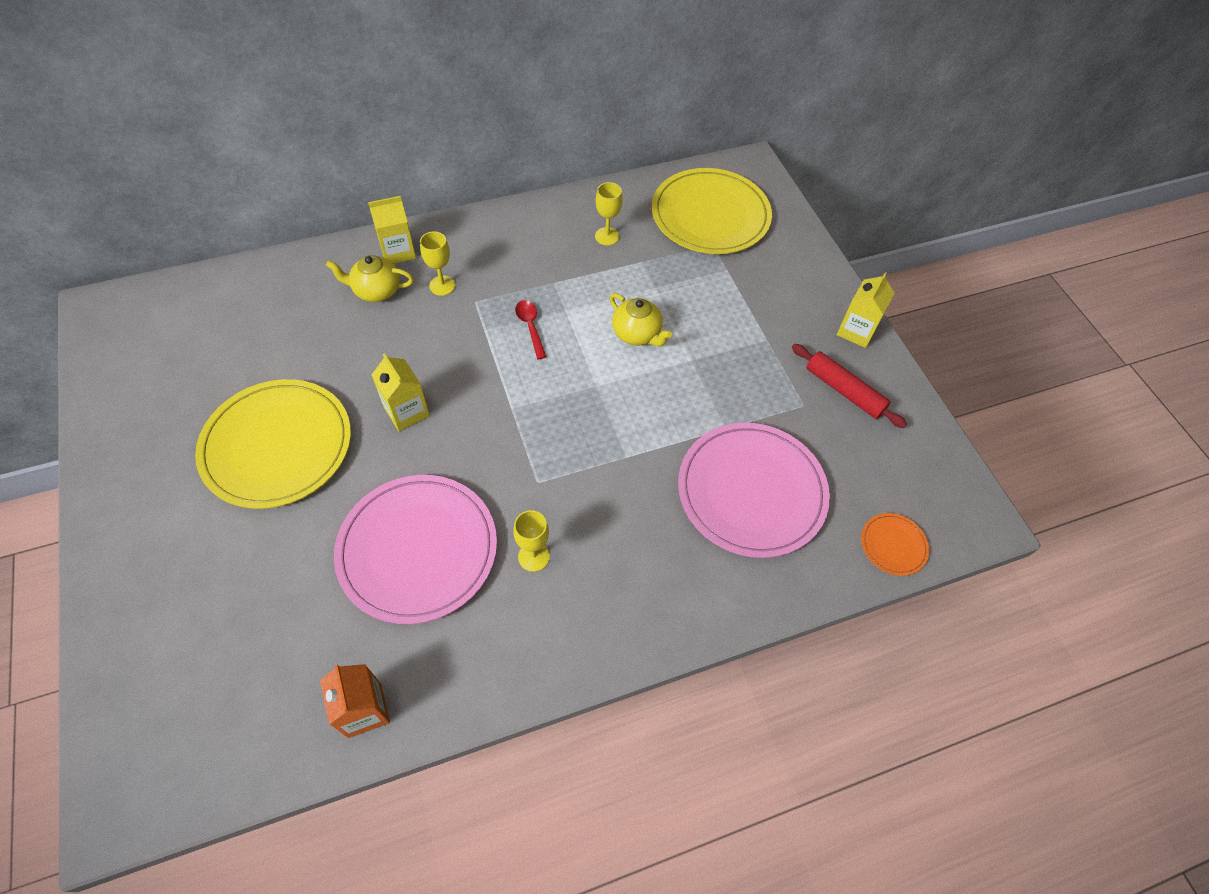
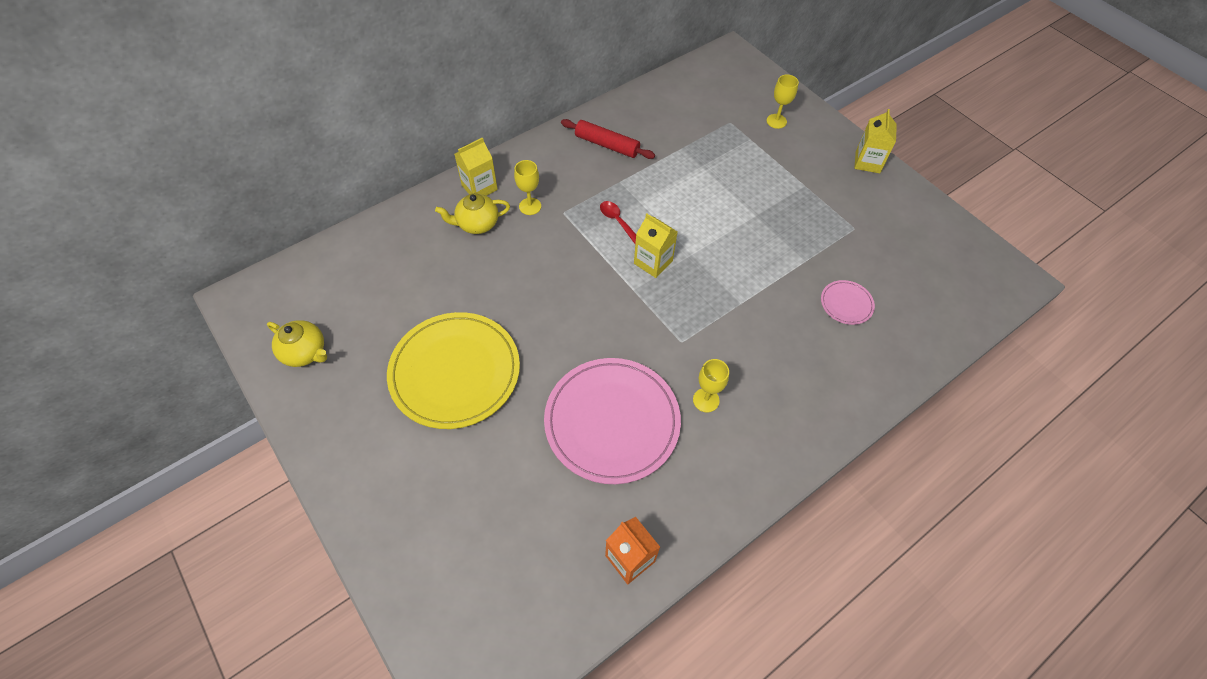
camera: 15 degrees left, 0 degrees up
yellow carton [371,353,430,431] -> yellow carton moved to [634,214,678,278]
yellow goblet [595,182,622,245] -> yellow goblet moved to [766,75,799,129]
yellow teapot [610,293,672,346] -> yellow teapot moved to [267,320,327,367]
yellow plate [652,168,772,254] -> none
pink plate [678,423,830,558] -> pink plate [821,280,875,325], size x0.43
red rolling pin [792,344,907,428] -> red rolling pin moved to [561,119,655,159]
orange plate [861,513,929,576] -> none

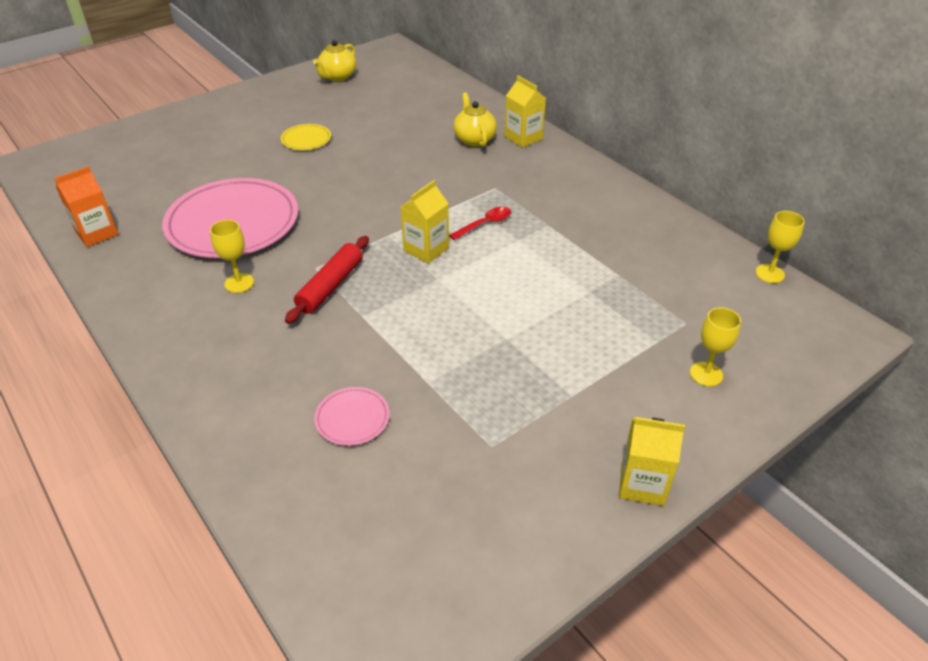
camera: 90 degrees right, 15 degrees down
yellow plate [387,312,520,429] -> yellow plate [281,124,331,150], size x0.43
yellow goblet [514,160,541,215] -> yellow goblet moved to [755,211,805,283]
red rolling pin [561,119,655,159] -> red rolling pin moved to [285,236,369,324]

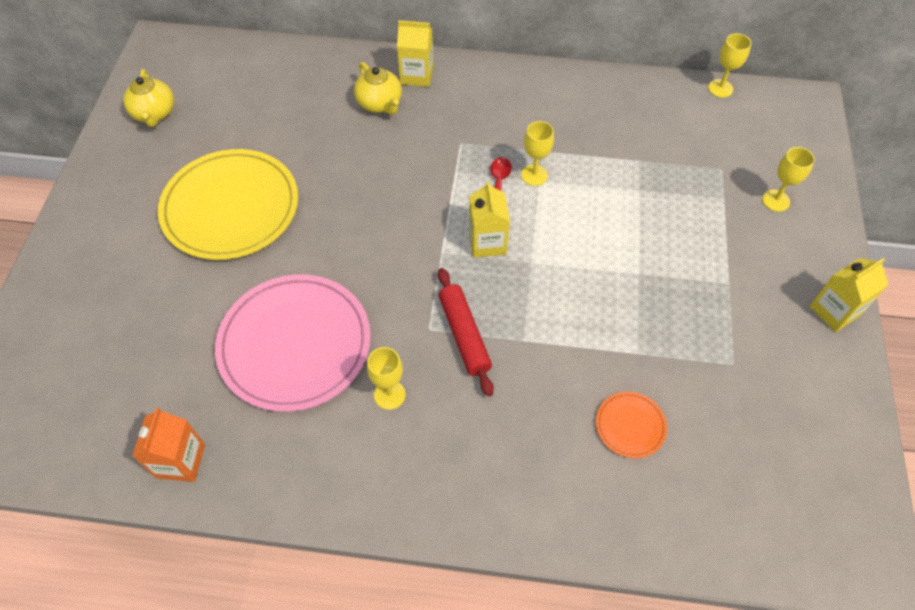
camera: 45 degrees left, 15 degrees up
yellow plate [281,124,331,150] -> yellow plate [158,149,298,260], size x2.30
pink plate [314,387,390,446] -> orange plate [596,392,667,458]
yellow teapot [453,92,497,147] -> yellow teapot turned 150 degrees counterclockwise [354,62,402,115]
none -> yellow goblet [521,121,554,186]

